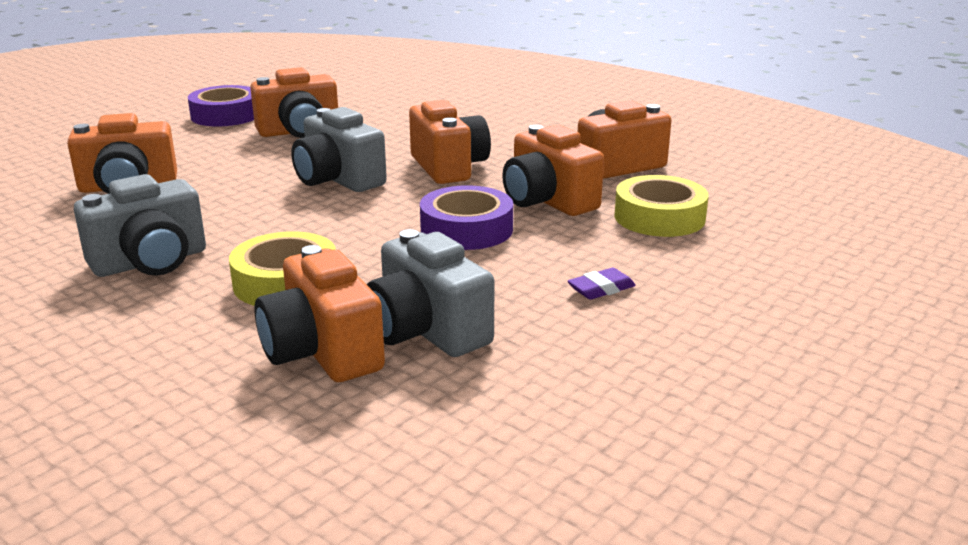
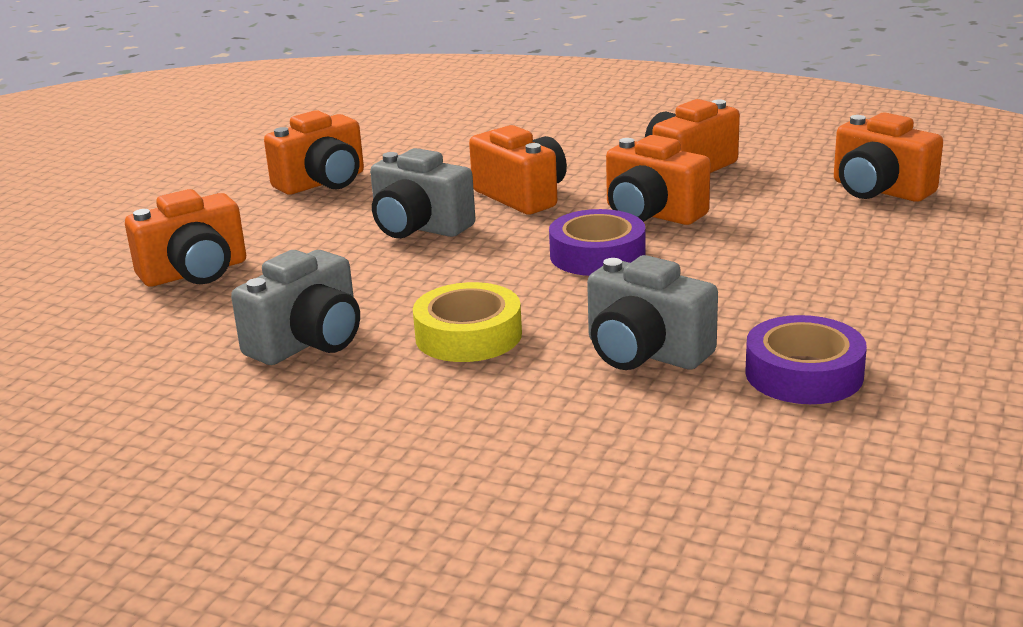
camera: 15 degrees left, 0 degrees up
purple tape [188,85,254,127] -> purple tape moved to [745,315,867,404]
orange camera [254,245,385,382] -> orange camera moved to [834,113,943,202]
purple eraser [567,268,636,300] -> none
yellow tape [614,175,709,237] -> none

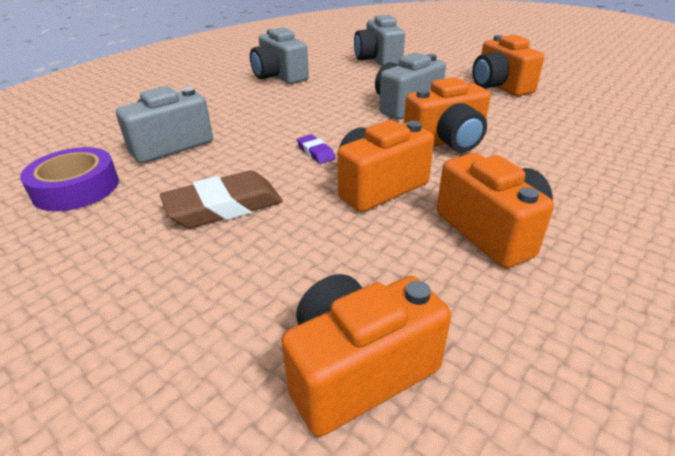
camera: 105 degrees right, 10 degrees up
orange camera [125,189,246,287] -> grey camera [354,15,405,66]
yellow tape [413,282,522,362] -> none
purple tape [549,209,645,276] -> purple eraser [297,134,336,164]
none -> brown eraser [160,170,283,228]

